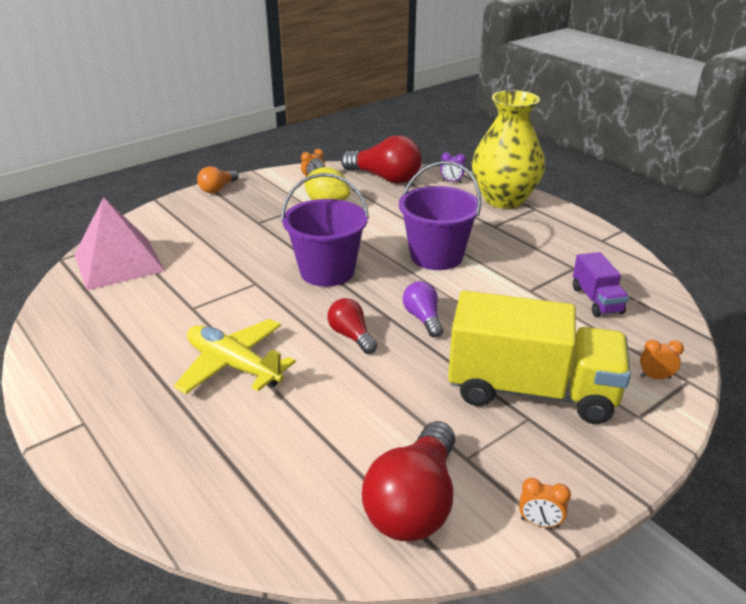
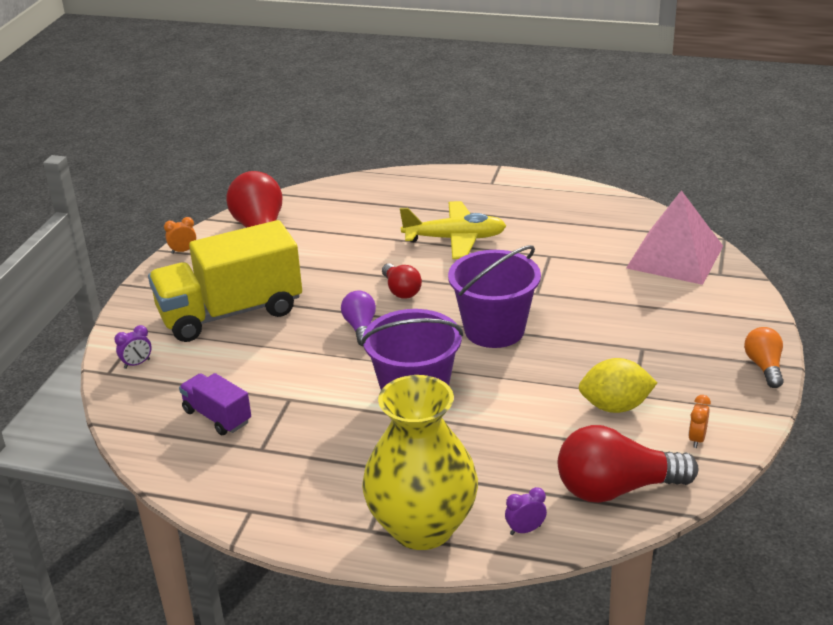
camera: 145 degrees right, 0 degrees up
red light bulb [327,298,377,354] -> red light bulb turned 45 degrees clockwise [382,263,422,299]
purple light bulb [403,281,443,337] -> purple light bulb turned 135 degrees counterclockwise [341,291,376,346]
orange clock [640,339,684,379] -> purple clock [114,325,152,369]

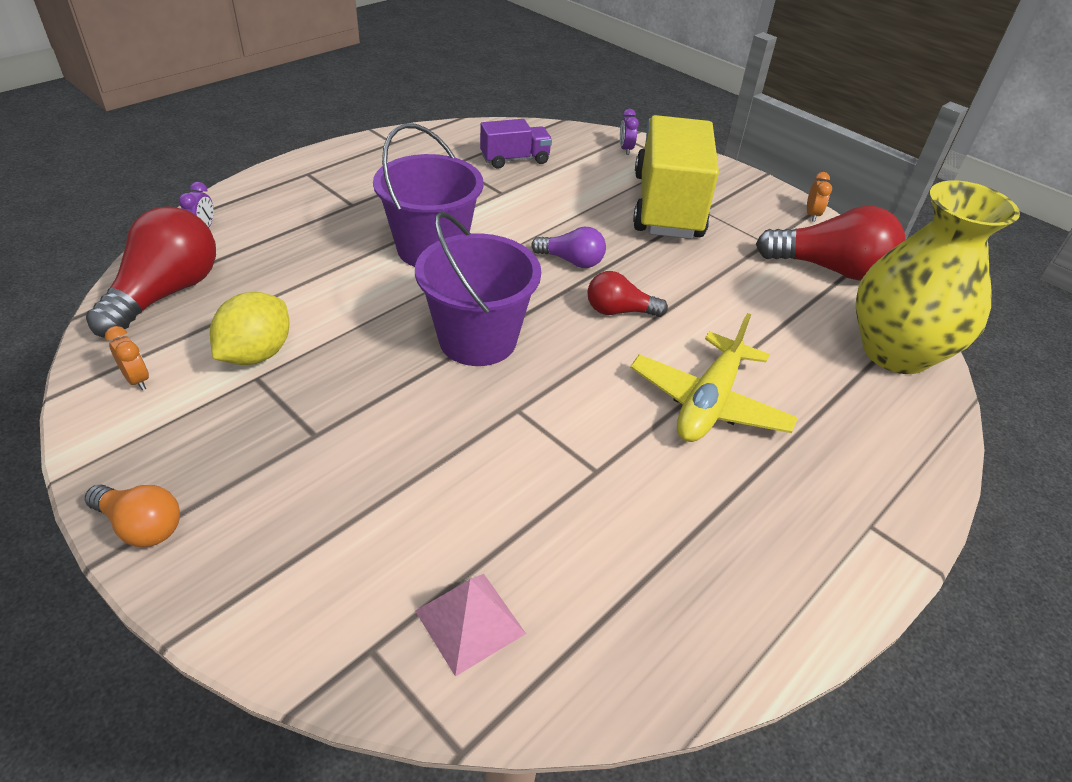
camera: 115 degrees right, 10 degrees up
yellow vase [362,375,478,550] -> yellow vase moved to [855,181,1020,374]
pink pyramid [626,190,723,285] -> pink pyramid [415,574,526,676], size x0.53

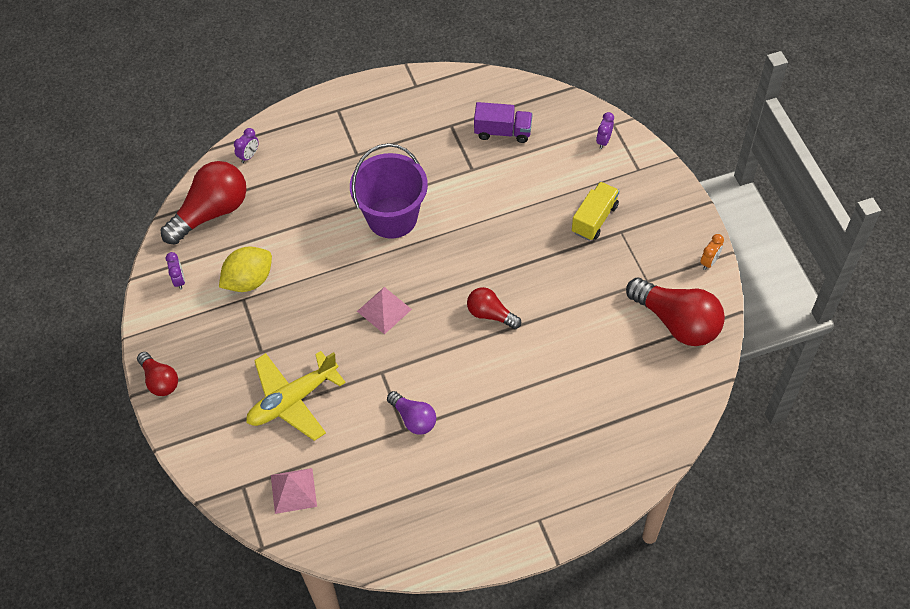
camera: 30 degrees right, 15 degrees up
orange light bulb [85,484,180,547] -> red light bulb [137,352,178,396]
orange clock [105,326,149,390] -> purple clock [166,252,185,290]
purple bucket [415,212,541,366] -> pink pyramid [357,287,412,335]
purple light bulb [531,226,606,268] -> purple light bulb moved to [387,391,436,435]
yellow plane [630,313,798,442] -> yellow plane moved to [246,351,346,441]
yellow truck [633,115,719,239] -> yellow truck [572,182,619,241], size x0.48
yellow vase [855,181,1020,374] -> none

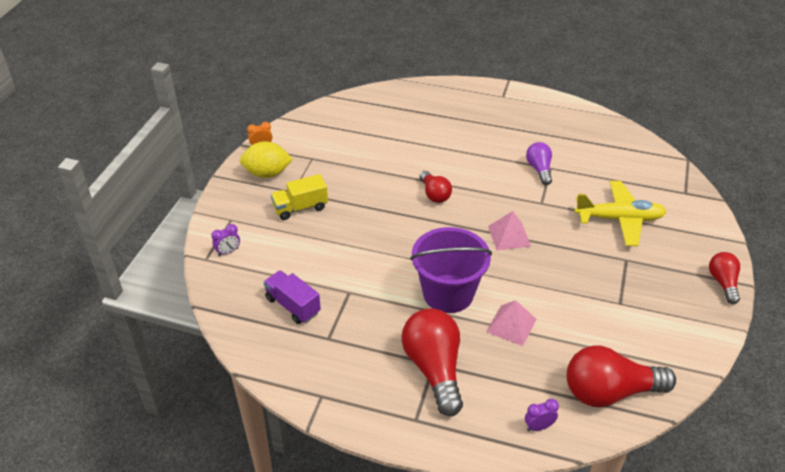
camera: 145 degrees left, 15 degrees down
purple clock [166,252,185,290] -> none
yellow lemon [219,247,272,292] -> yellow lemon moved to [240,141,293,178]
pink pyramid [271,468,317,514] -> pink pyramid moved to [486,300,537,346]
red light bulb [626,278,725,346] -> red light bulb moved to [401,308,463,416]

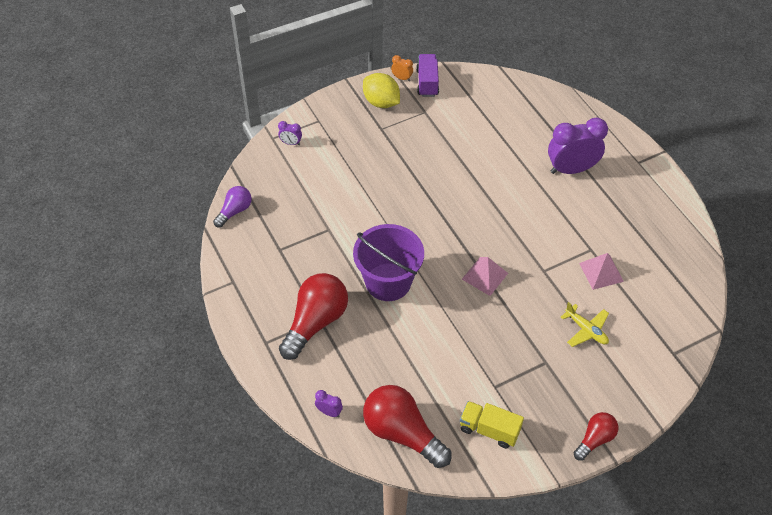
camera: 45 degrees right, 10 degrees up
purple truck [263,270,321,324] -> purple truck moved to [416,54,439,97]
yellow truck [271,174,328,220] -> yellow truck moved to [460,401,524,448]
red light bulb [419,171,452,203] -> none
pink pyramid [486,300,537,346] -> pink pyramid moved to [579,253,624,290]
purple light bulb [526,142,552,185] -> purple light bulb moved to [213,186,252,228]
yellow plane [574,181,667,246] -> yellow plane [561,302,609,347], size x0.59
none -> purple clock [548,117,608,174]

